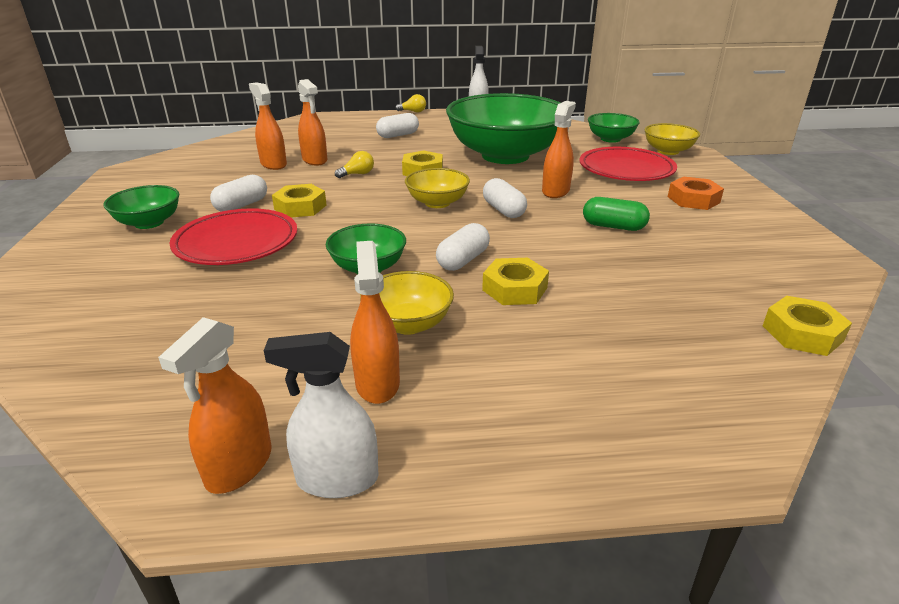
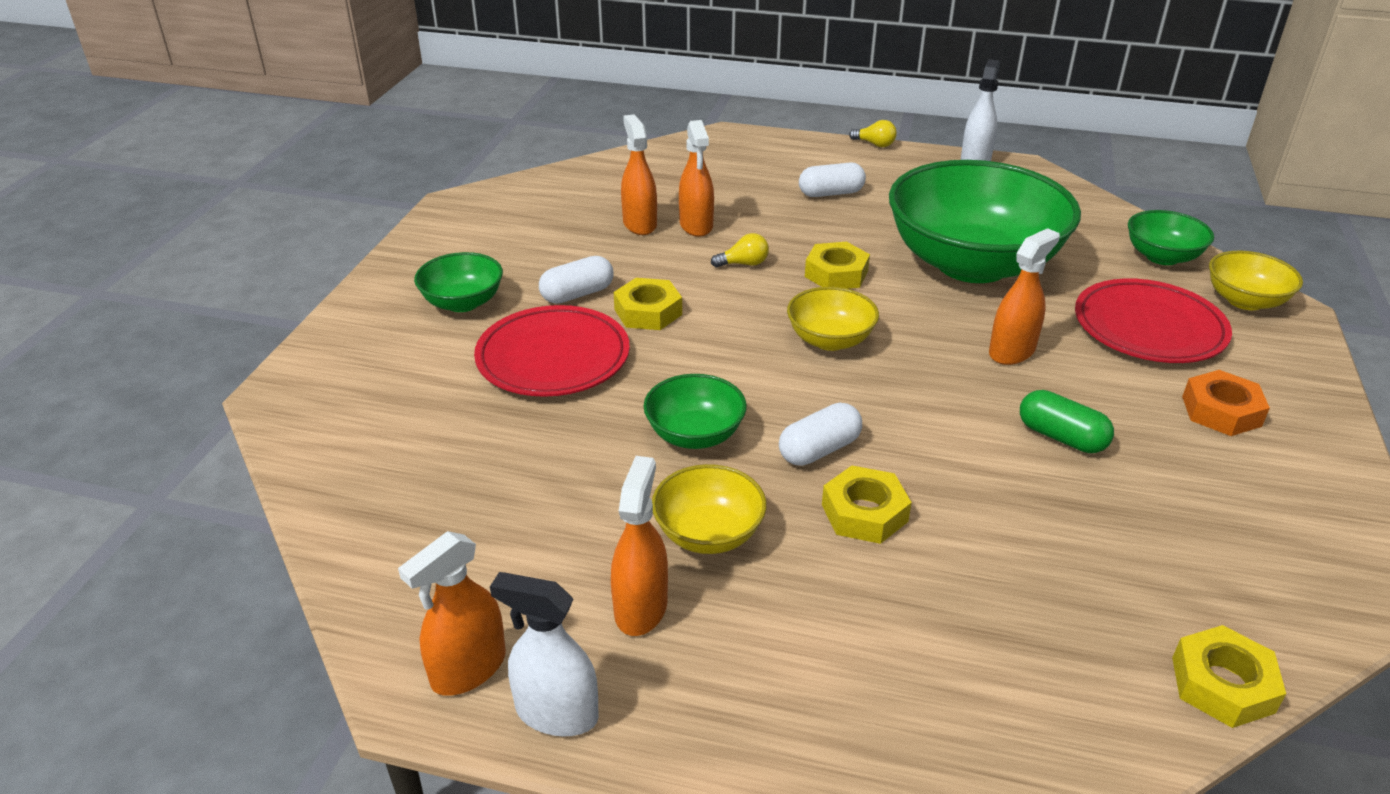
camera: 20 degrees right, 5 degrees up
white capsule [483,178,527,218] -> none

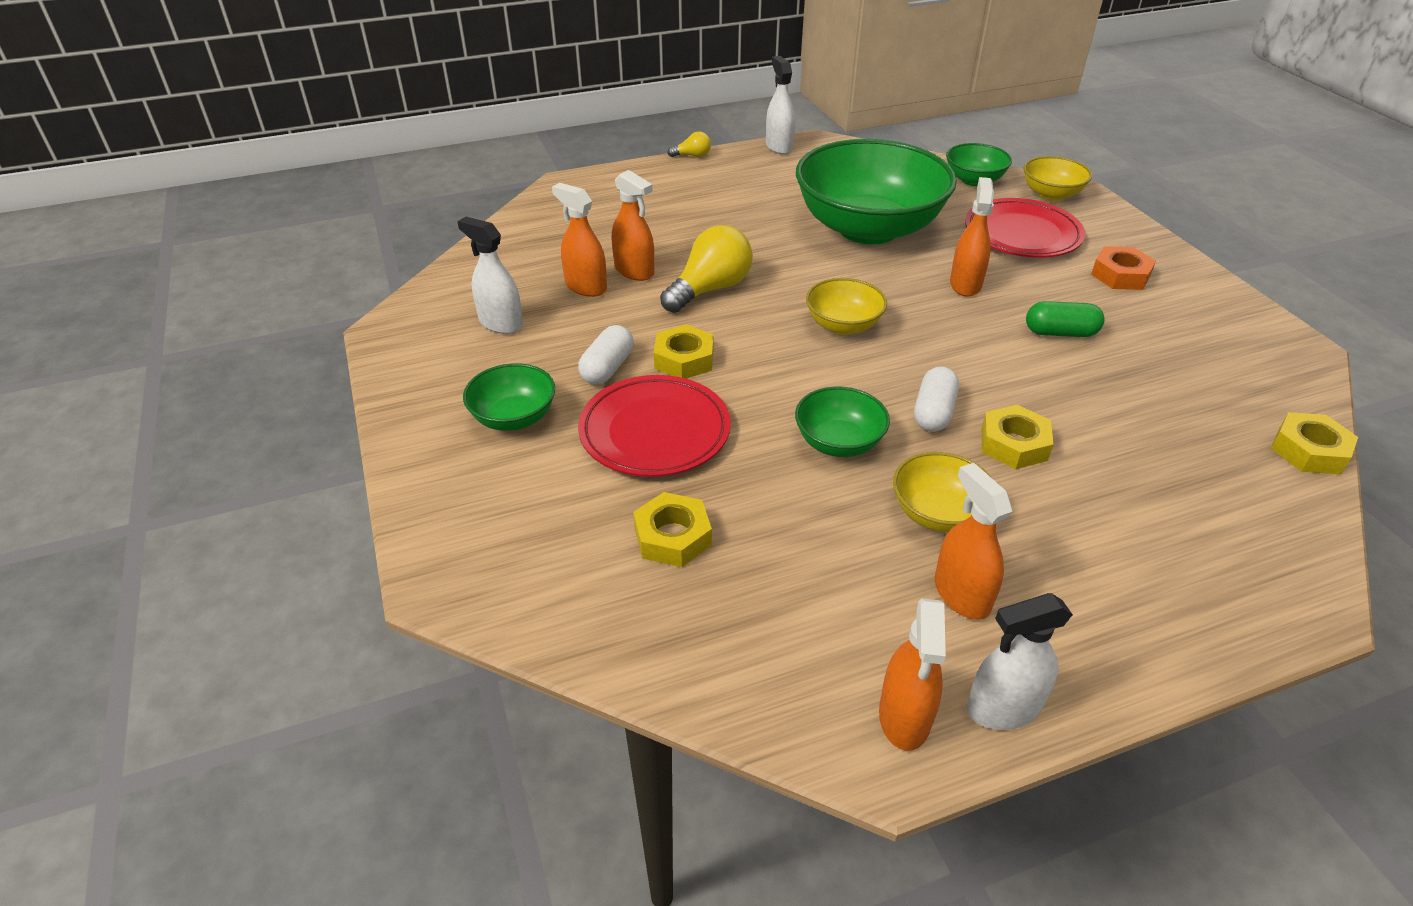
camera: 35 degrees left, 5 degrees up
yellow light bulb [711,233,769,268] -> yellow light bulb [660,225,753,313], size x2.06
white capsule [799,162,866,197] -> none
yellow nut [805,242,870,289] -> yellow nut moved to [633,492,712,567]
none -> white spray bottle [457,217,523,334]

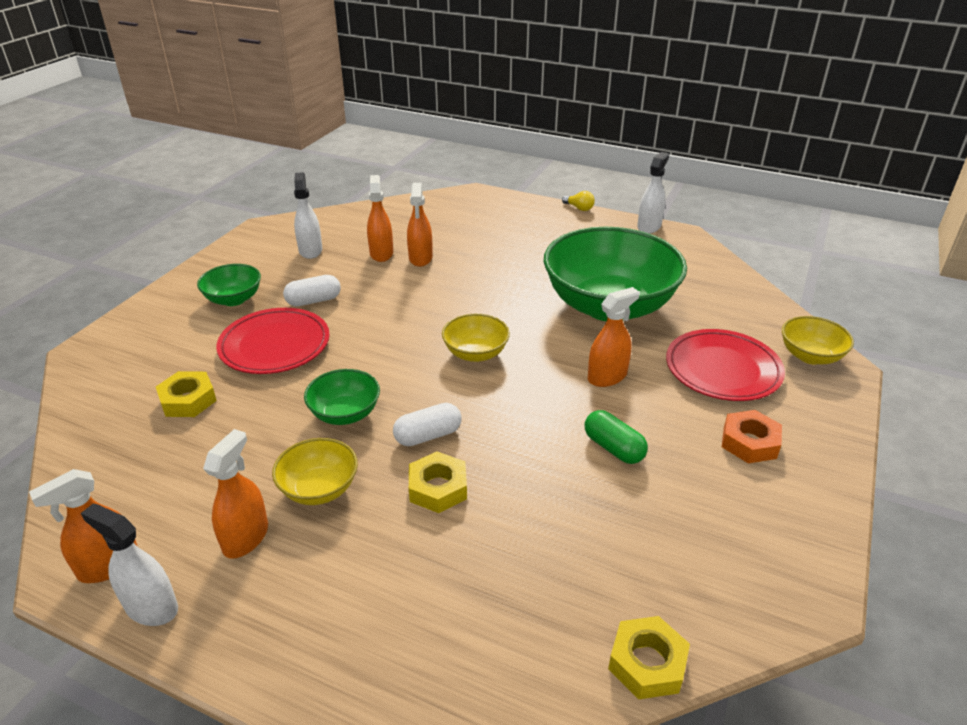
camera: 45 degrees right, 5 degrees down
yellow nut [654,324,714,379] -> none
yellow light bulb [660,225,753,313] -> none
green bowl [946,143,1012,186] -> none

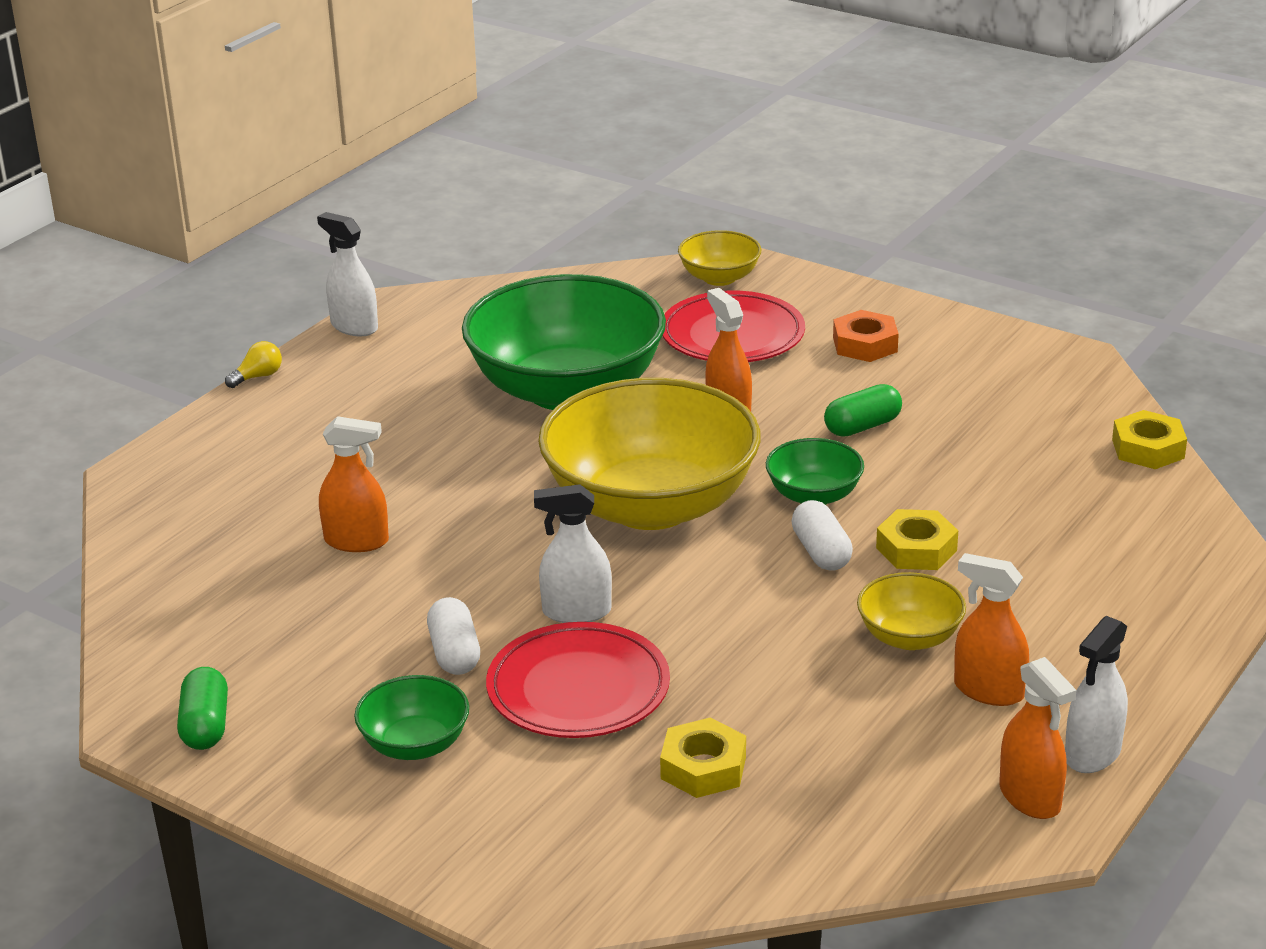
camera: 80 degrees left, 5 degrees down
white spray bottle [294,172,322,259] -> white spray bottle moved to [534,484,612,623]
green bowl [304,369,380,425] -> green bowl moved to [766,438,864,505]
orange spray bottle [367,175,393,262] -> none
yellow bowl [442,314,510,362] -> yellow bowl [538,378,761,530], size x2.22
none -> green capsule [177,667,228,750]

